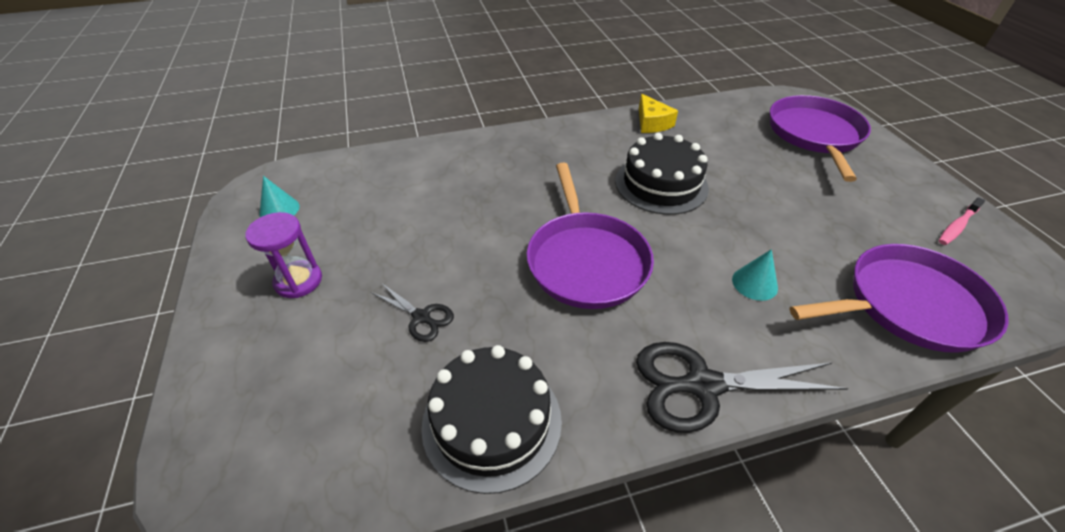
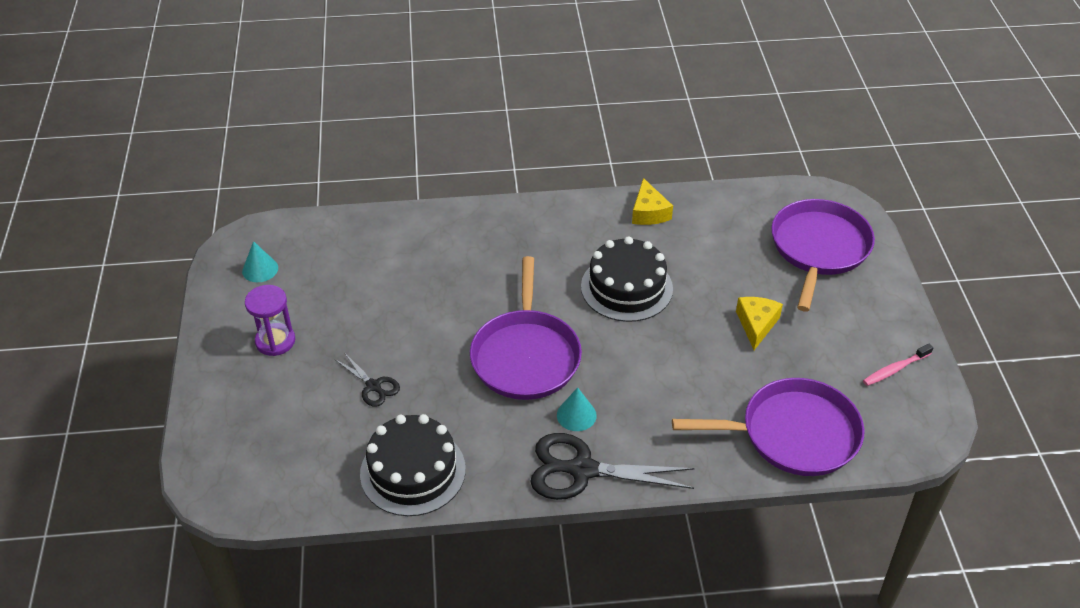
camera: 10 degrees right, 0 degrees up
turquoise cone [732,249,778,301] -> turquoise cone moved to [557,387,597,431]
none -> yellow cheese [736,297,783,350]

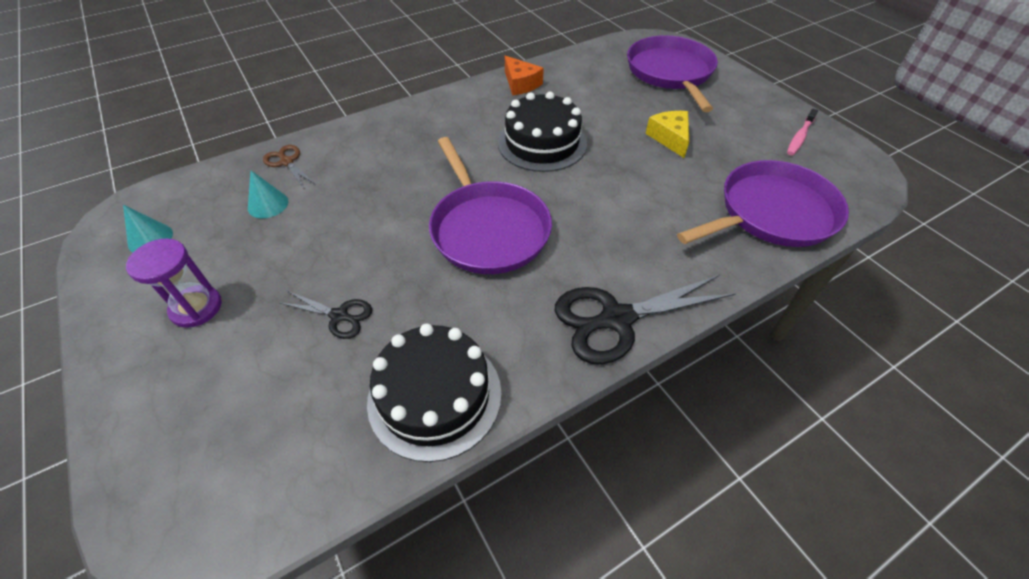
camera: 25 degrees left, 5 degrees up
turquoise cone [557,387,597,431] -> turquoise cone moved to [248,171,289,219]
yellow cheese [632,178,673,225] -> orange cheese [505,56,544,95]
none -> brown scissors [263,145,316,188]

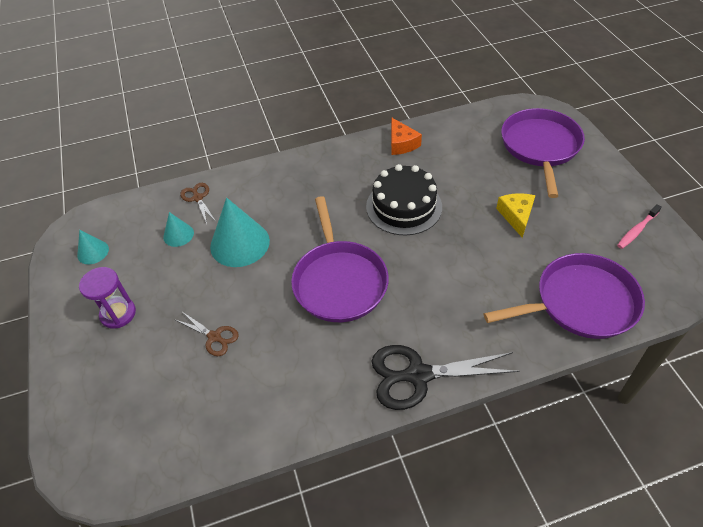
camera: 15 degrees right, 0 degrees up
black scissors [280,291,372,339] -> brown scissors [174,312,239,356]
black cake [367,324,502,462] -> none
none -> turquoise cone [210,198,270,267]

